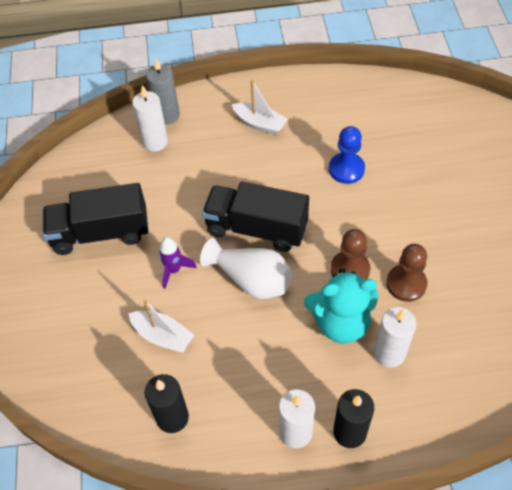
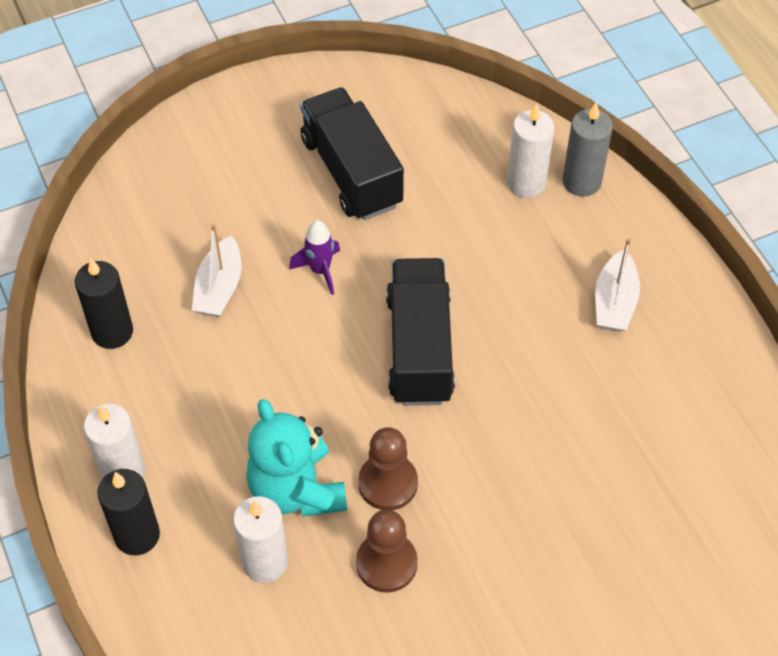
camera: 70 degrees right, 0 degrees up
white vase [200,238,292,299] -> none
blue pawn [329,126,365,184] -> none

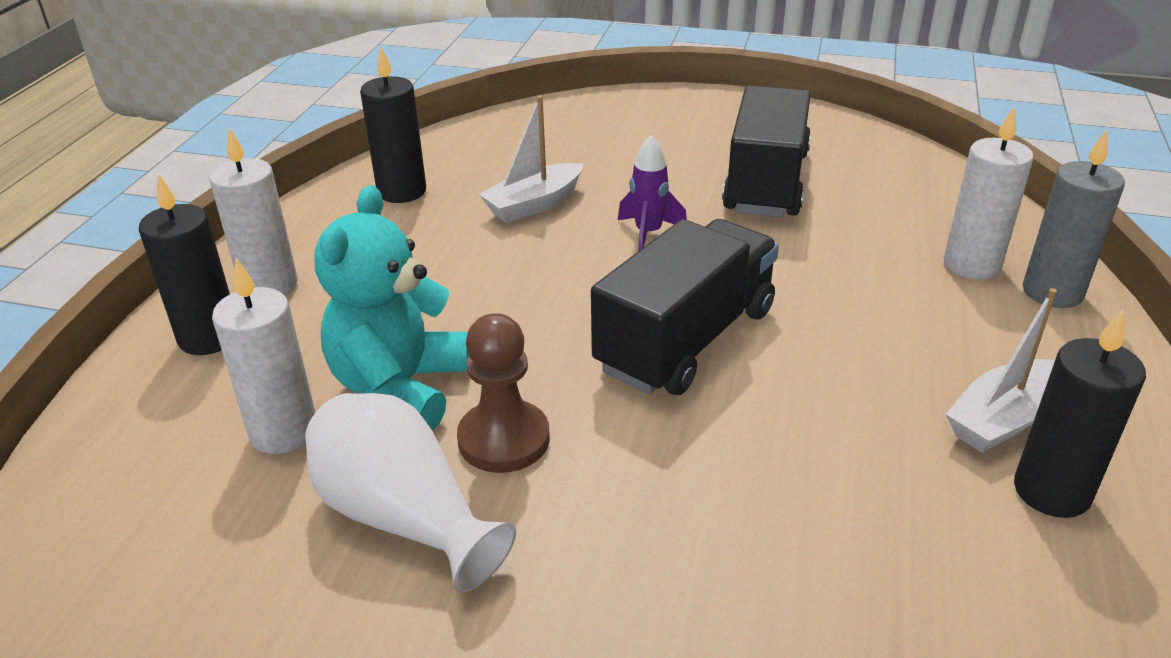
camera: 40 degrees right, 20 degrees down
brown pawn [356,510,418,593] -> white vase [305,393,516,593]
none -> black candle [1014,310,1146,518]

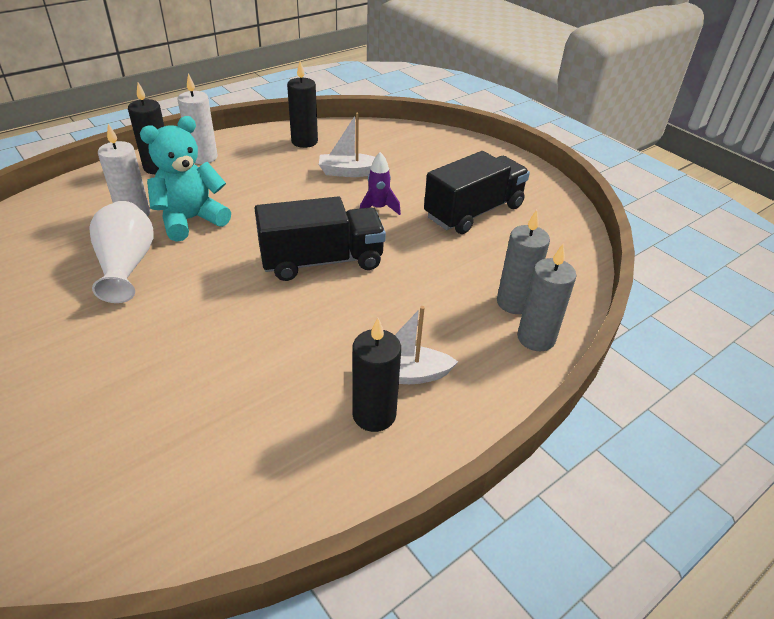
camera: 35 degrees right, 5 degrees up
brown pawn [457,313,550,473] -> none
white candle [944,107,1034,280] -> grey candle [497,210,550,314]

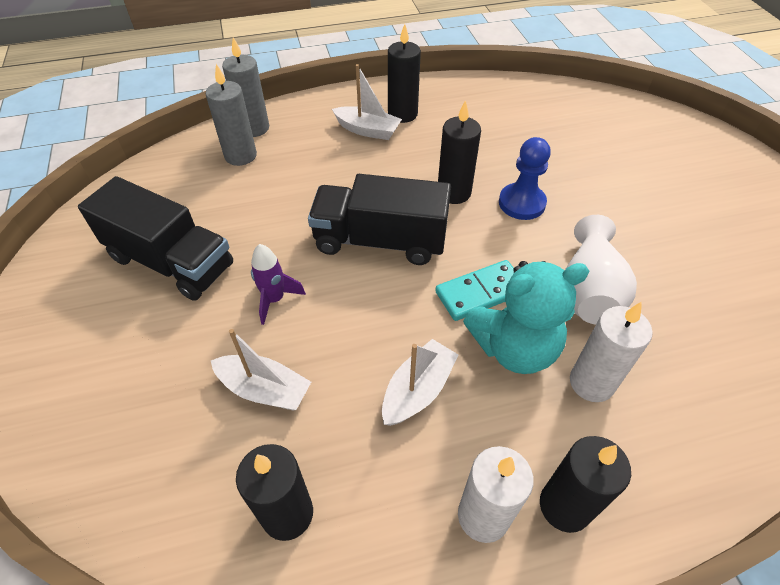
camera: 155 degrees left, 10 degrees up
black truck [424,151,530,234] -> black truck turned 135 degrees counterclockwise [78,176,233,301]
none -> white boat [382,339,458,426]
none -> turquoise domino [435,260,514,321]
none -> black candle [438,100,481,204]
none -> blue pawn [499,137,551,220]

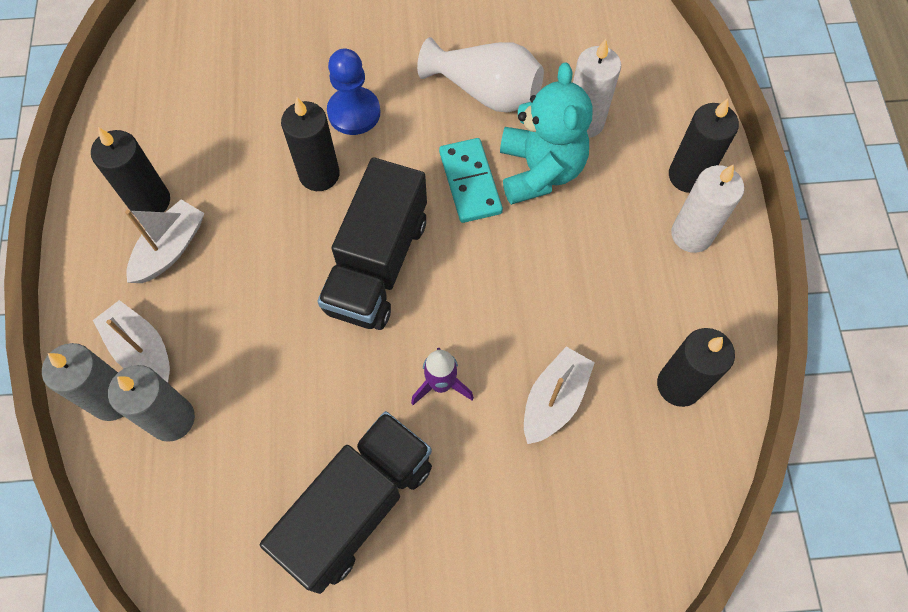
camera: 80 degrees left, 15 degrees up
white boat [382,339,458,426] -> white boat moved to [93,300,170,383]

